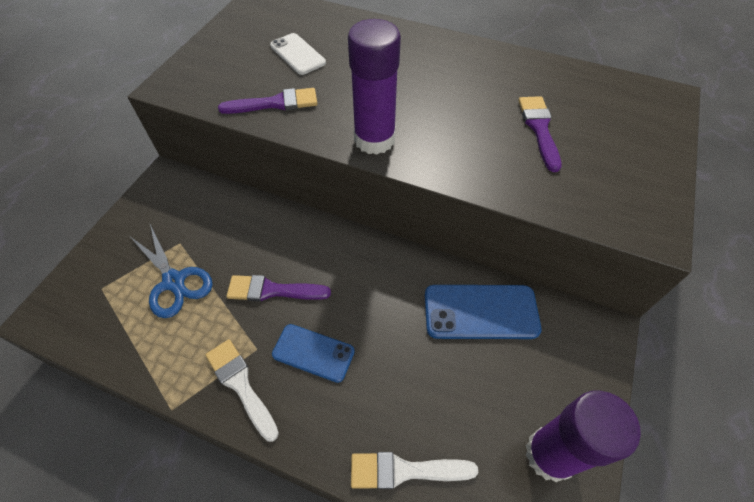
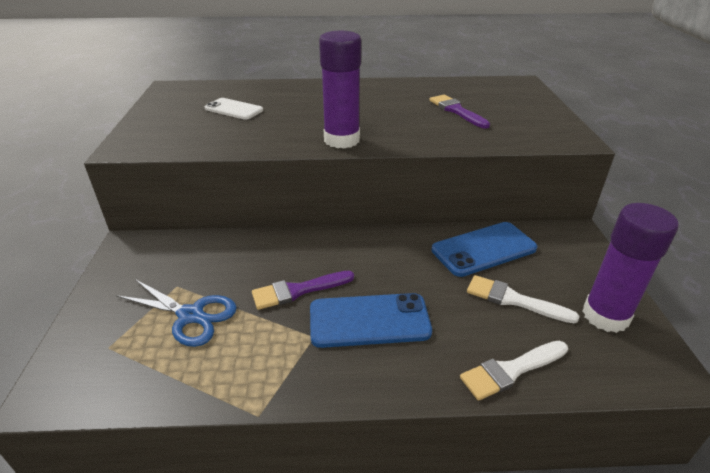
camera: 25 degrees left, 20 degrees down
white brush [205,339,279,442] -> white brush moved to [467,275,579,323]
purple brush [218,88,317,114] -> none
blue phone [272,324,355,383] -> blue phone [310,293,432,348], size x1.52

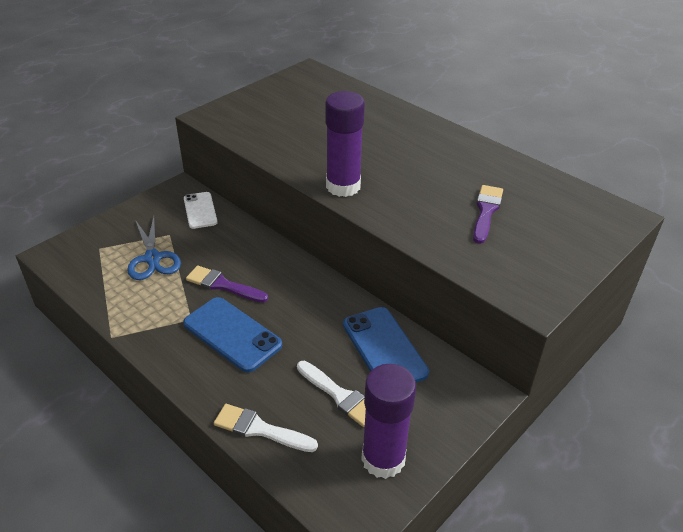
camera: 45 degrees right, 5 degrees up
white phone [205,98,263,120] -> white phone moved to [184,192,218,229]
blue phone [432,222,537,277] -> blue phone turned 45 degrees clockwise [343,307,429,383]
white brush [467,275,579,323] -> white brush turned 150 degrees clockwise [297,361,366,427]

